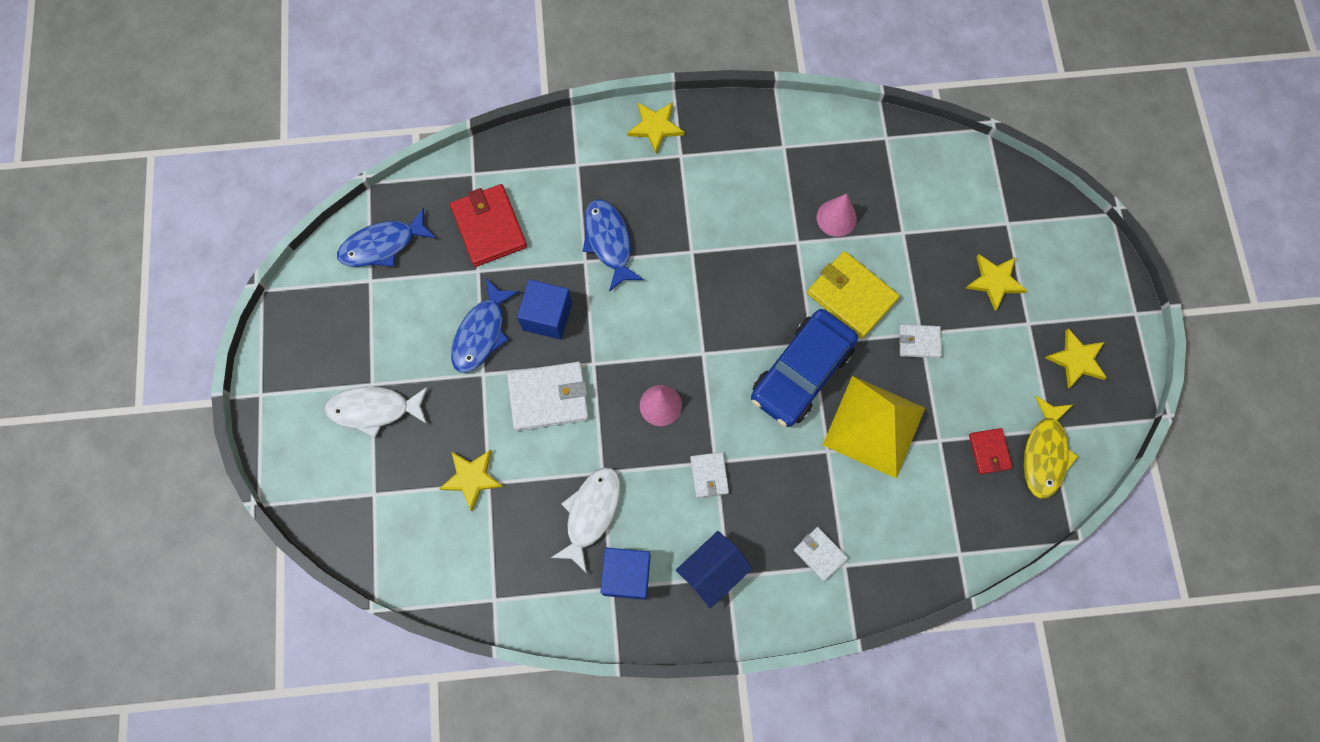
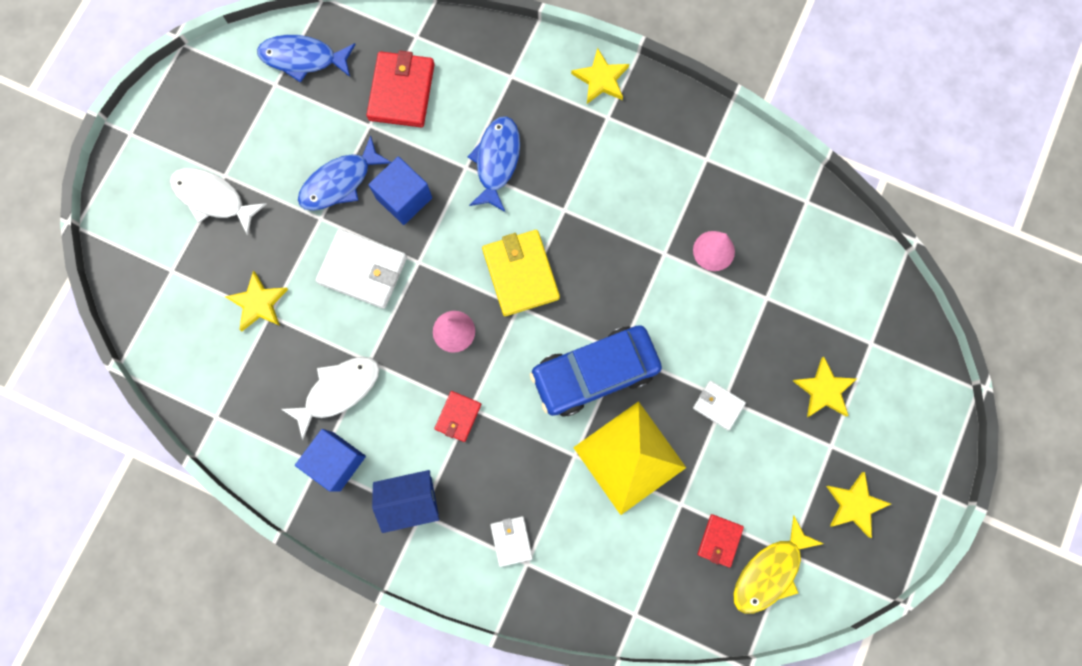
camera: 30 degrees right, 5 degrees up
white wallet [690,452,729,498] -> red wallet [434,391,481,442]
yellow wallet [807,251,900,338] -> yellow wallet moved to [482,230,560,316]

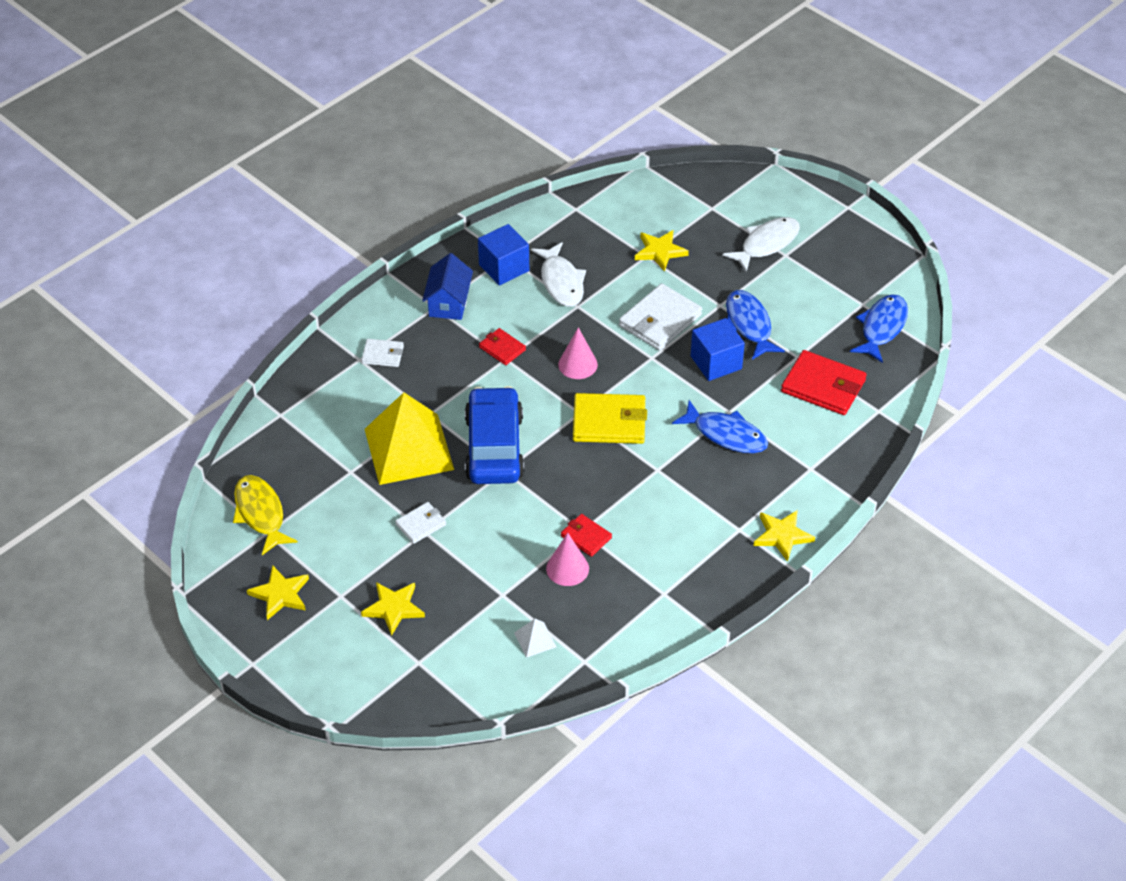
camera: 110 degrees right, 30 degrees down
red wallet [697,514,744,568] -> red wallet moved to [561,514,612,557]
none -> white pyramid [514,619,556,658]

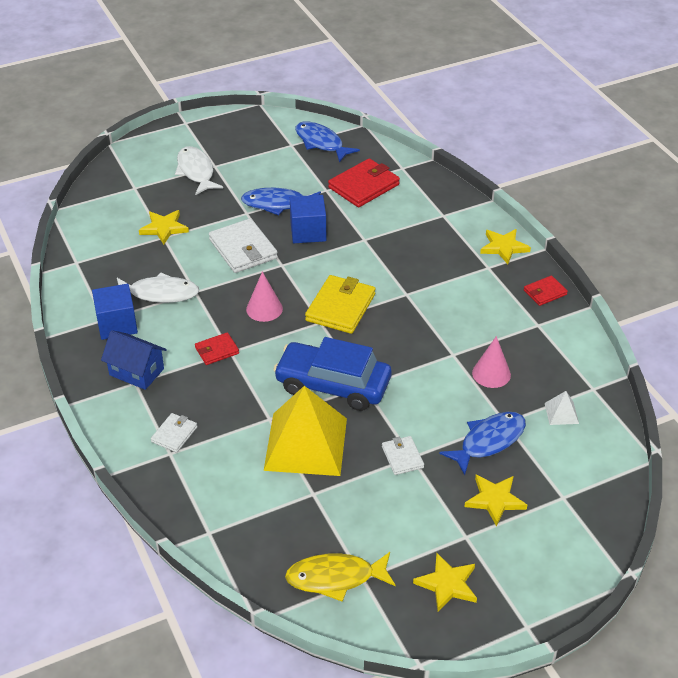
camera: 70 degrees left, 5 degrees down
red wallet [561,514,612,557] -> red wallet moved to [524,275,568,306]
blue fish [672,400,768,453] -> blue fish moved to [439,412,526,475]

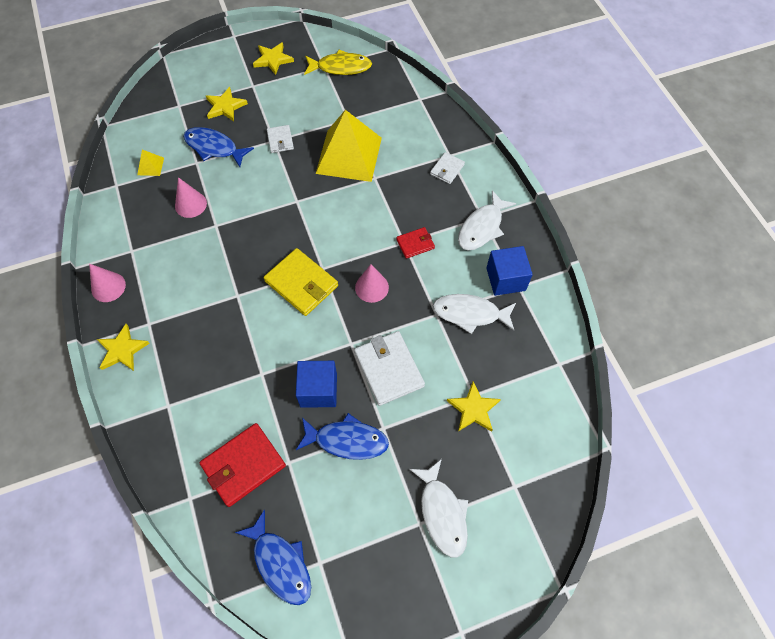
camera: 175 degrees left, 20 degrees up
blue house [101,330,167,390] -> white fish [458,190,516,250]
blue car [273,337,392,411] -> none
yellow wallet [305,275,376,334] -> yellow wallet turned 75 degrees counterclockwise [264,248,338,316]
blue fish [439,412,526,475] -> blue fish turned 60 degrees clockwise [183,127,254,167]
red wallet [524,275,568,306] -> pink cone [89,264,126,302]
white pyramid [545,391,579,425] -> yellow pyramid [137,149,164,176]

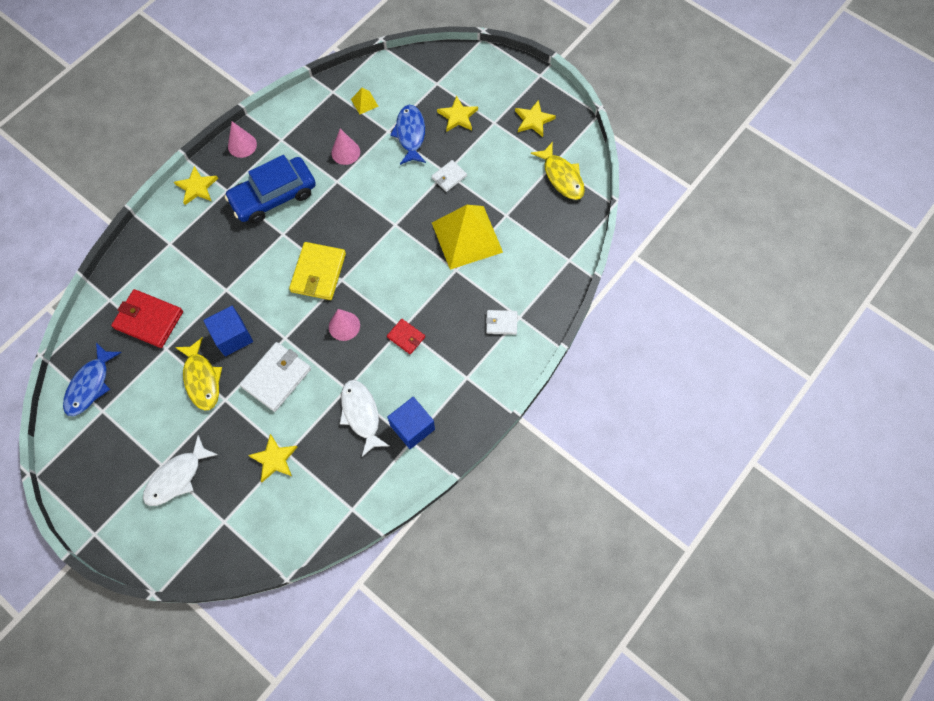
camera: 60 degrees right, 5 degrees up
blue fish [296,413,389,460] -> yellow fish [175,337,222,411]
white fish [458,190,516,250] -> none
none -> blue car [224,155,316,224]

